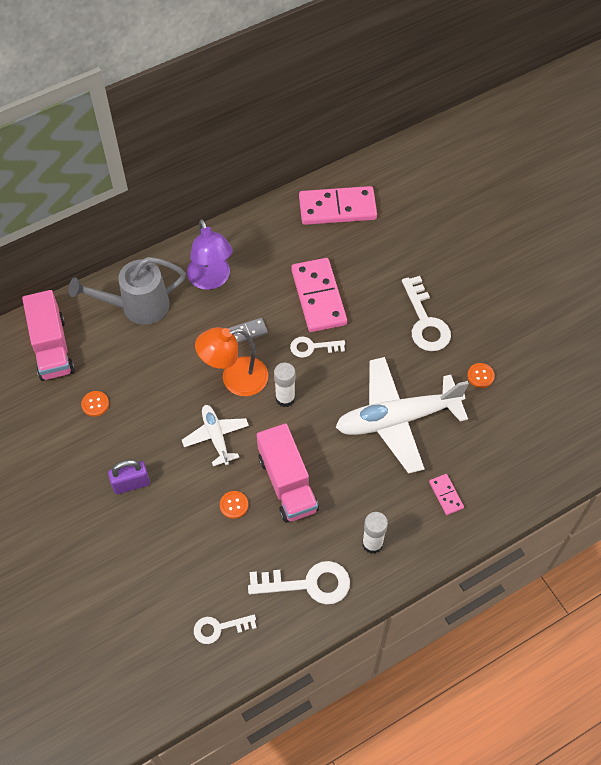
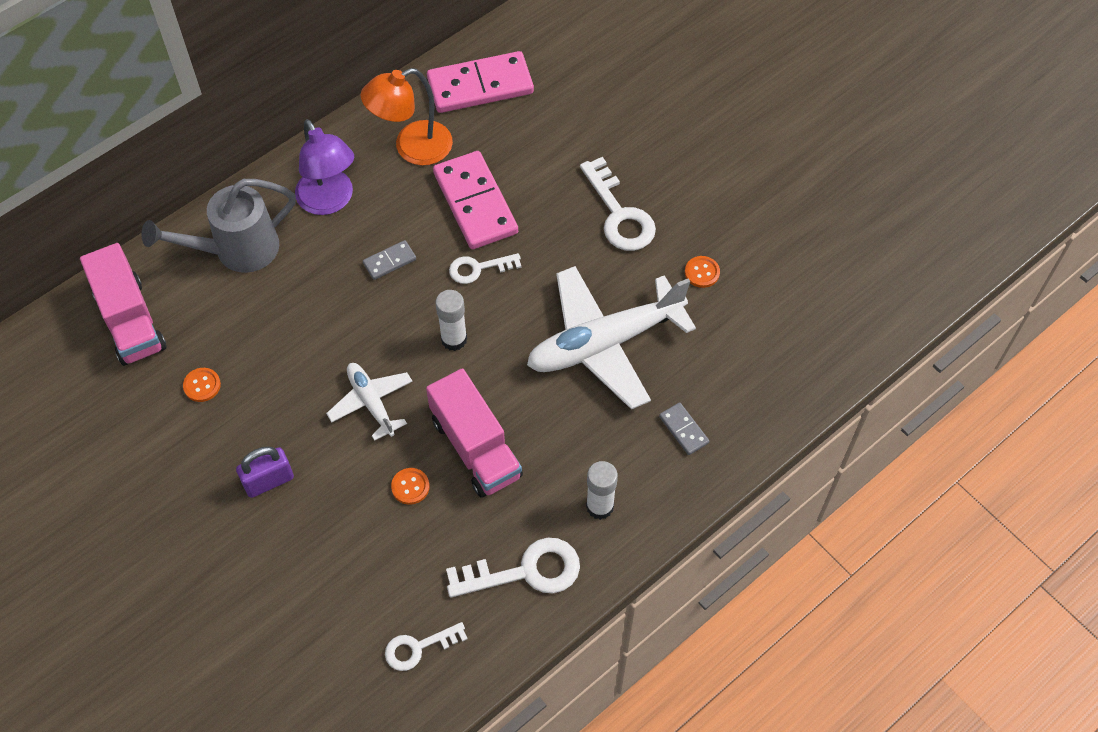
camera: 10 degrees left, 0 degrees up
orange lamp [195,327,268,396] -> orange lamp moved to [361,68,453,166]
pink domino [429,474,464,515] -> grey domino [659,402,709,455]

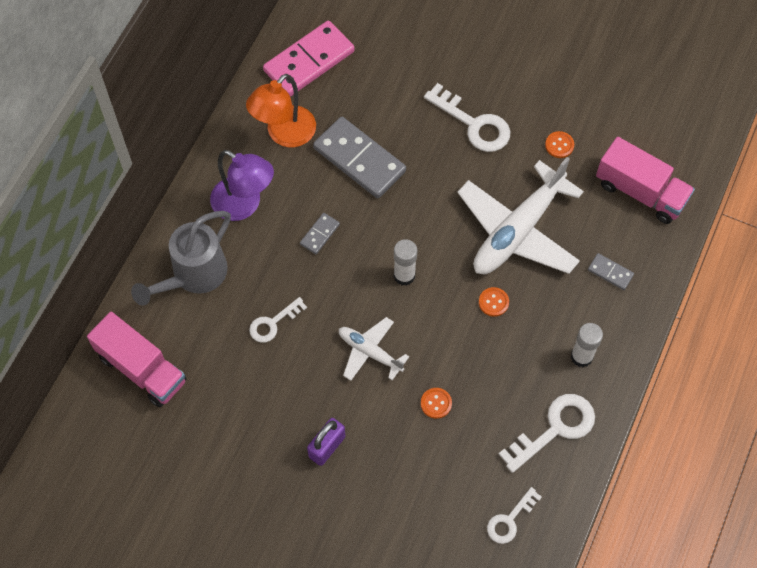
camera: 25 degrees left, 5 degrees up
orange button [183,368,221,402] -> orange button moved to [479,287,509,317]
pink truck [426,368,523,498] -> pink truck moved to [596,137,695,224]
pink domino [433,151,518,249] -> grey domino [313,117,406,198]
white key [449,253,522,284] -> white key moved to [249,297,307,343]

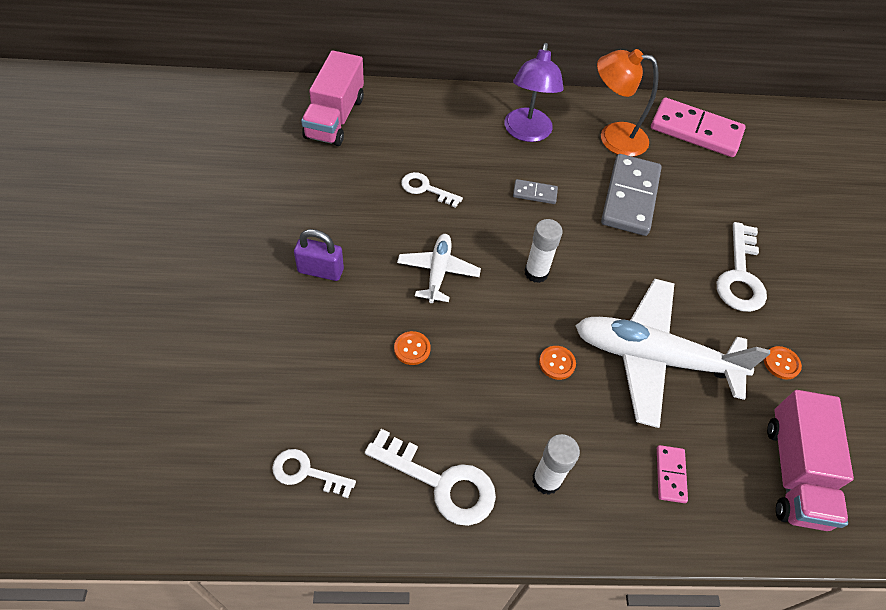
camera: 60 degrees right, 10 degrees down
grey watering can [131,211,231,306] -> none
grey domino [588,253,634,290] -> pink domino [657,445,688,503]

